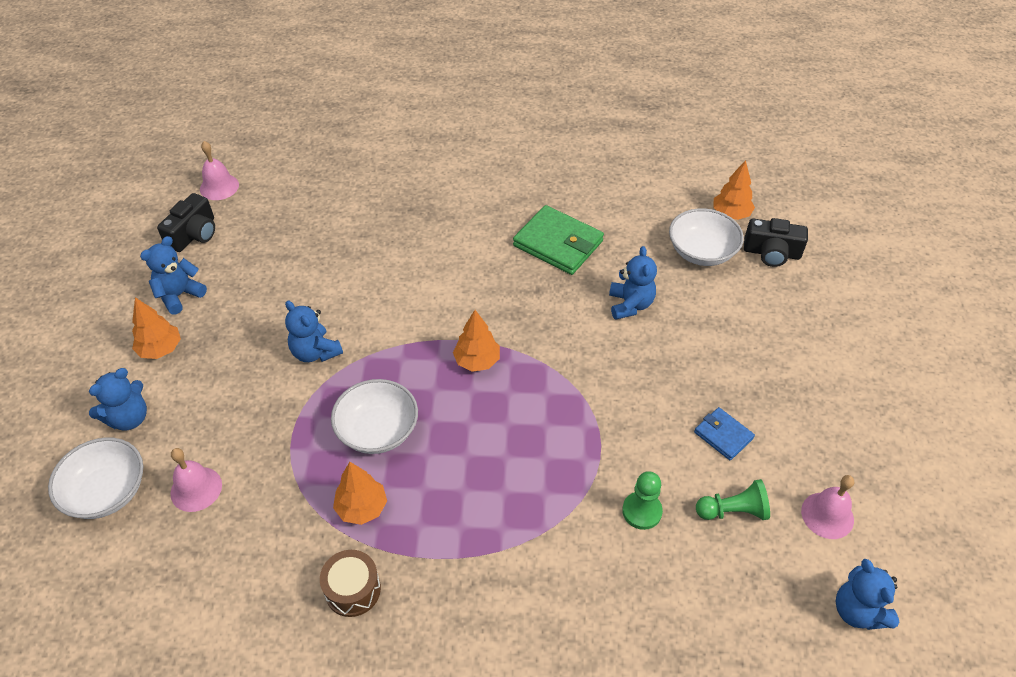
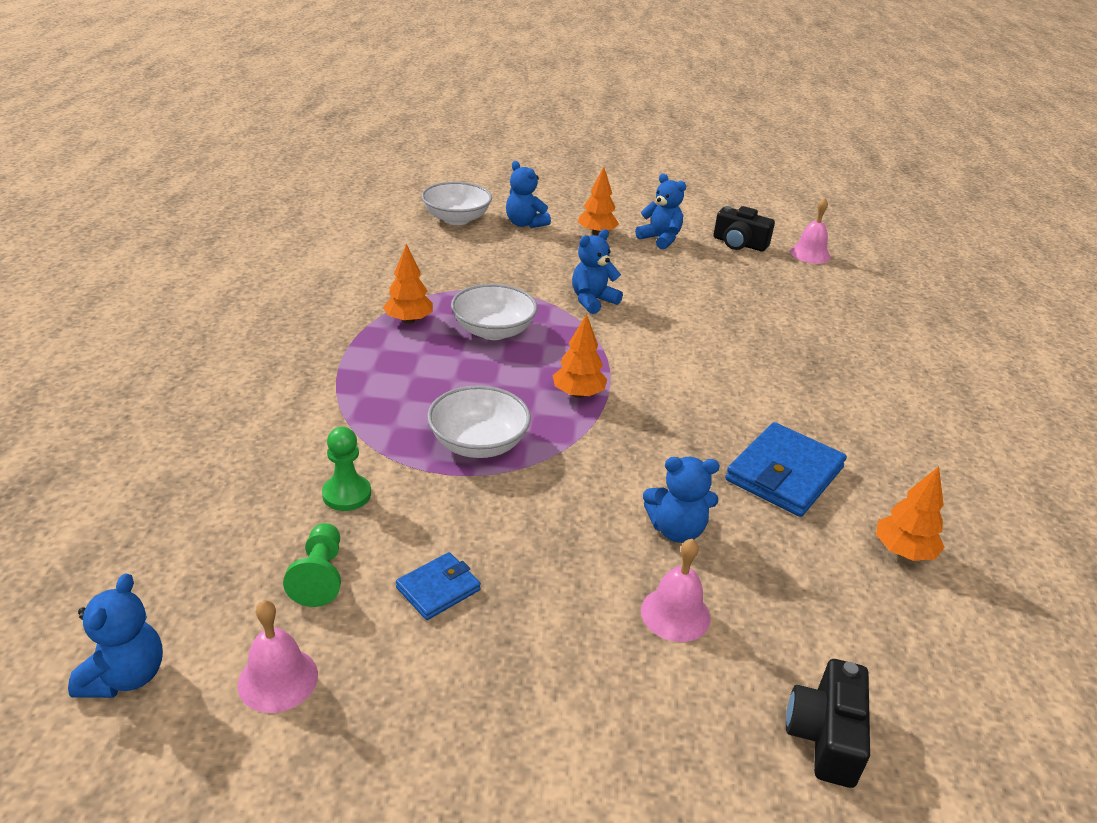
camera: 90 degrees right, 15 degrees down
pink bell [170,448,222,512] -> pink bell moved to [641,539,711,642]
brown drum [320,550,381,617] -> none
green wallet [513,205,604,275] -> blue wallet [725,422,847,517]
white bowl [669,208,744,266] -> white bowl moved to [427,385,531,458]
orange tree [713,160,755,220] -> orange tree moved to [876,466,945,561]
blue teddy bear [836,559,899,630] -> blue teddy bear turned 120 degrees clockwise [68,573,163,698]

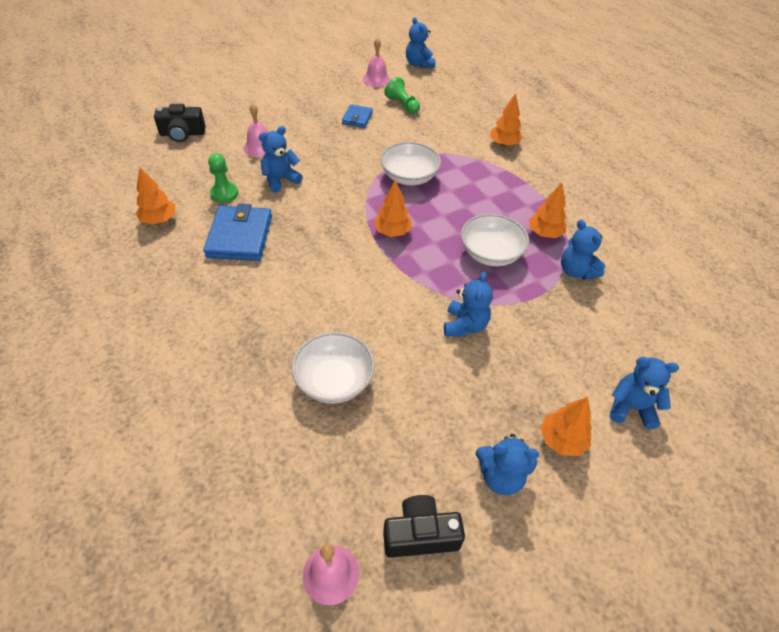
camera: 145 degrees right, 15 degrees up
green pawn [322,427,371,511] -> green pawn moved to [208,153,238,203]
white bowl [421,182,492,225] -> white bowl moved to [291,332,375,404]
black camera [786,659,870,788] -> black camera turned 105 degrees clockwise [154,104,205,142]
none -> orange tree [490,93,523,147]
none -> blue teddy bear [561,219,605,280]

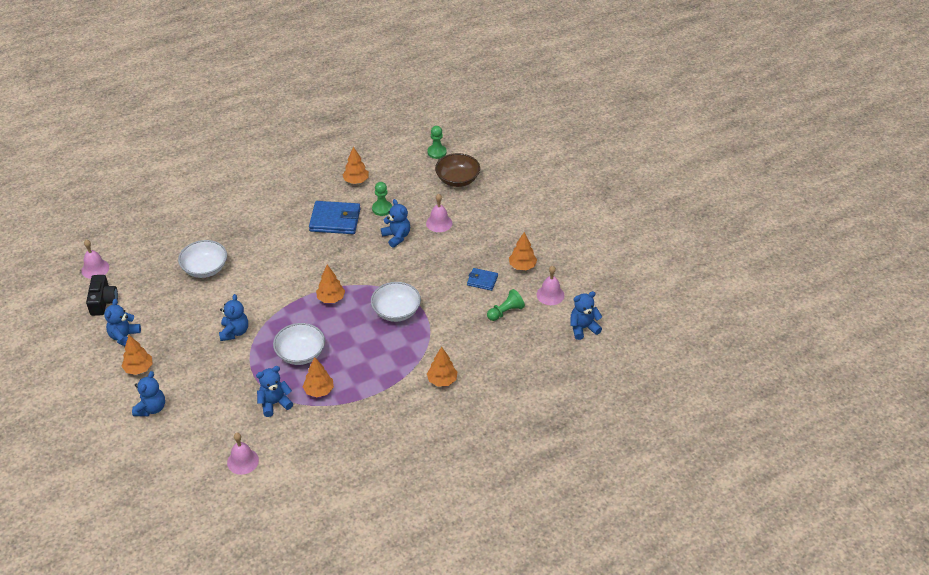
camera: 95 degrees right, 5 degrees down
black camera [154,104,205,142] -> brown bowl [435,153,480,187]
blue teddy bear [444,272,493,336] -> blue teddy bear turned 105 degrees counterclockwise [219,294,248,341]
none -> pink bell [227,433,259,475]
none -> green pawn [427,126,447,159]
none -> orange tree [509,232,537,271]

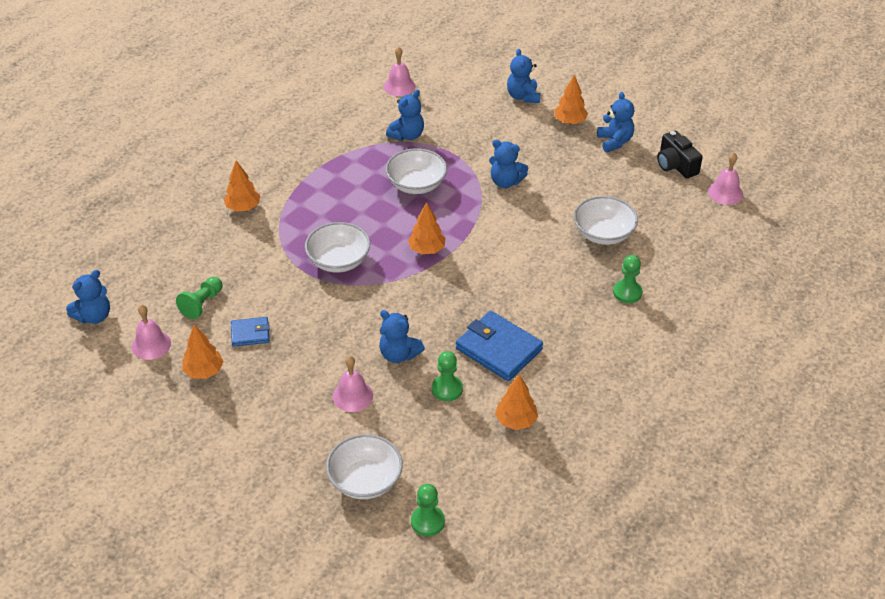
camera: 155 degrees right, 0 degrees up
blue teddy bear [219,294,248,341] -> blue teddy bear turned 45 degrees counterclockwise [489,140,528,188]
orange tree [303,357,334,397] -> none
blue wallet [309,201,360,234] -> blue wallet turned 60 degrees clockwise [456,311,543,381]
brown bowl [435,153,480,187] -> white bowl [326,434,403,499]
none -> green pawn [613,255,643,303]

